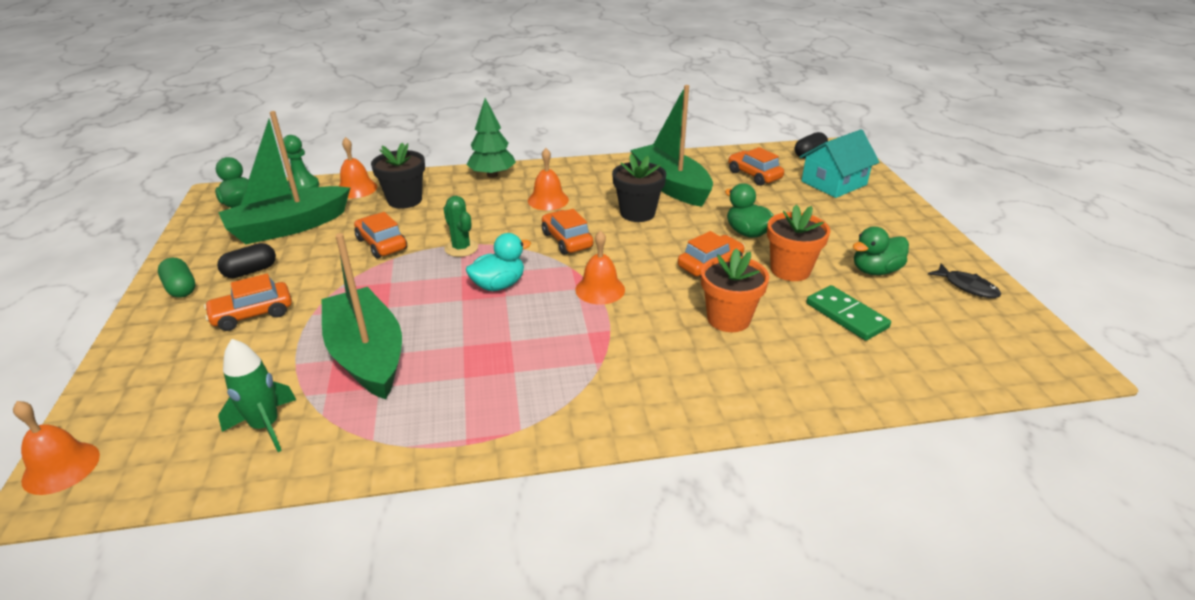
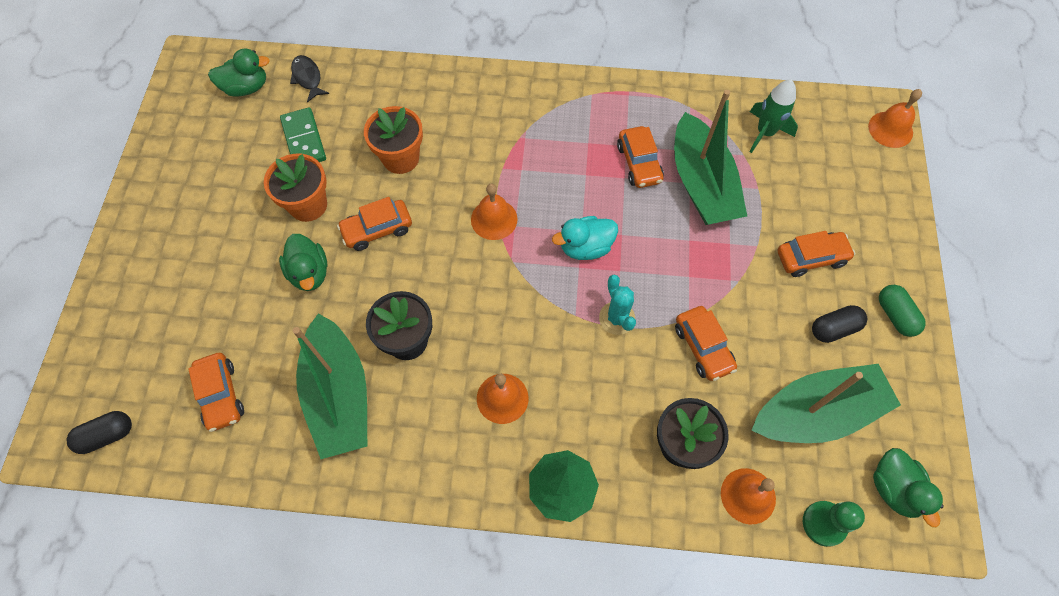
camera: 165 degrees left, 30 degrees up
green cactus [443,196,478,257] -> turquoise cactus [599,275,636,335]
orange car [542,209,593,255] -> orange car moved to [617,126,664,188]
turquoise house [799,129,880,198] -> none
green duck [853,227,909,275] -> green duck moved to [208,49,270,97]
black fish [928,264,1001,298] -> black fish moved to [290,55,329,102]

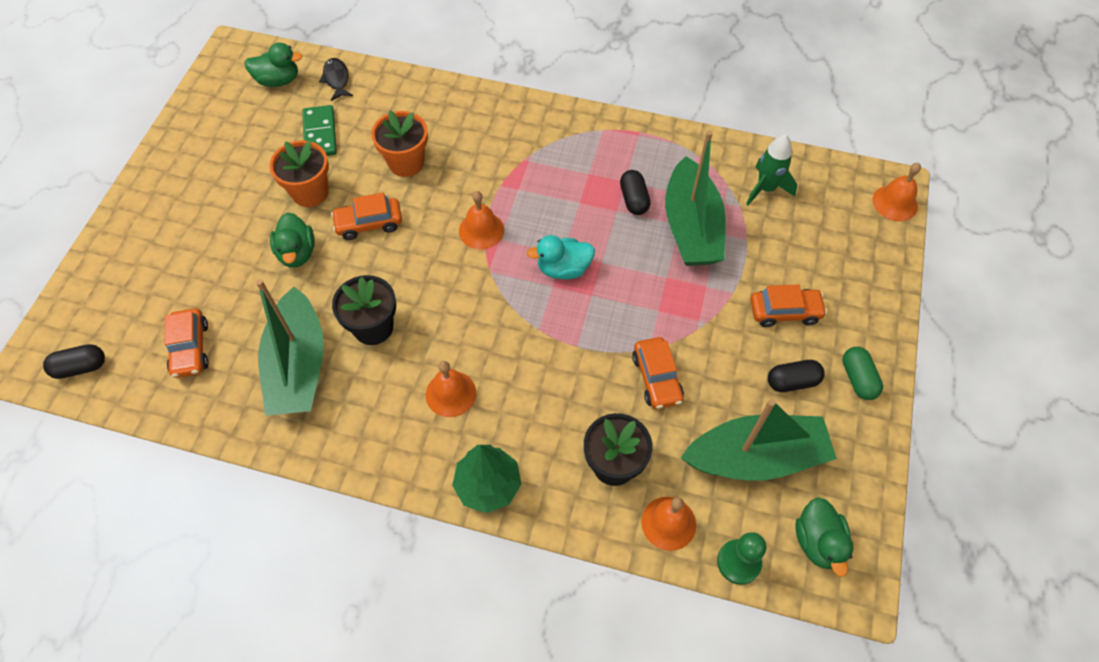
camera: 10 degrees right, 5 degrees down
turquoise cactus [599,275,636,335] -> none
orange car [617,126,664,188] -> black capsule [620,170,650,215]

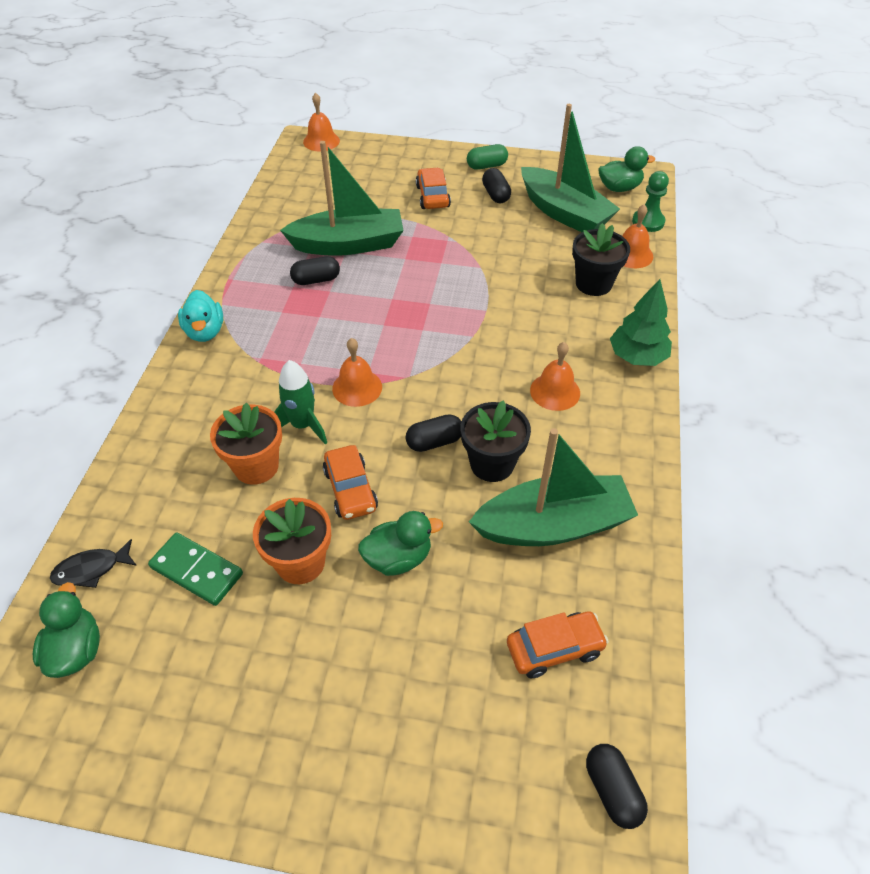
camera: 95 degrees left, 10 degrees down
green domino [302,105,337,156] -> green domino turned 45 degrees clockwise [148,533,243,606]
turquoise duck [527,235,595,279] -> turquoise duck moved to [178,290,223,342]
orange car [632,337,684,409] -> none
green boat [681,399,837,481] -> green boat turned 150 degrees clockwise [521,104,620,232]
green rocket [746,134,797,205] -> green rocket moved to [274,360,327,444]
none -> black capsule [405,414,462,452]

